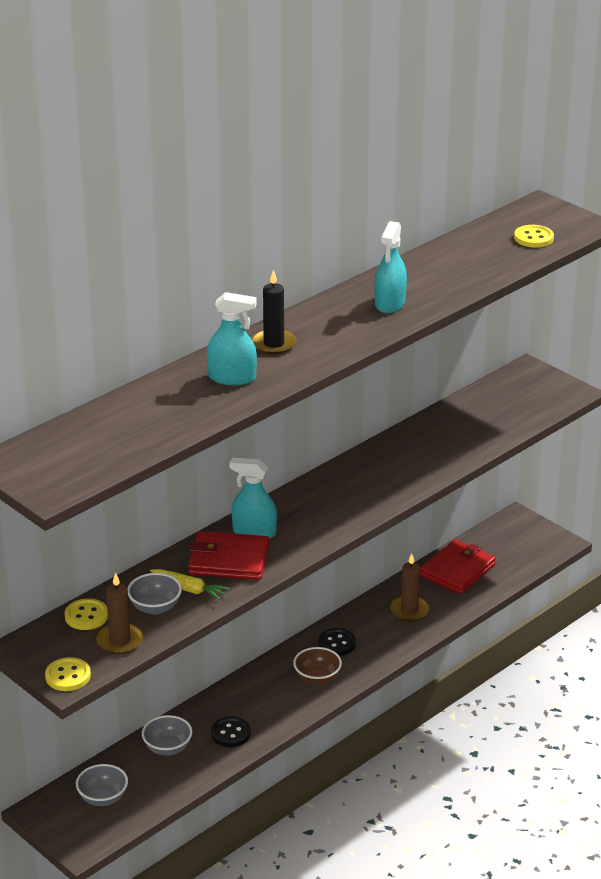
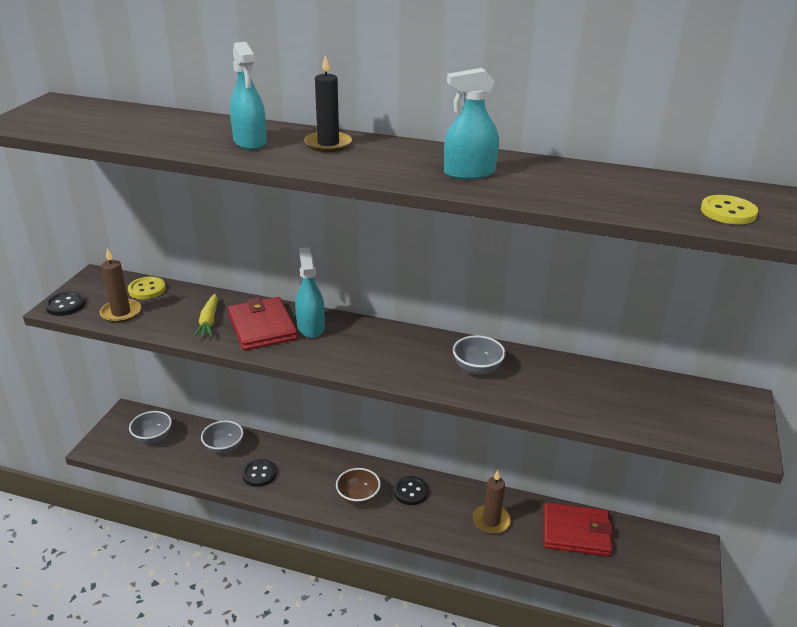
camera: 60 degrees right, 0 degrees up
yellow button [45,657,91,691] -> black button [45,291,85,316]
grey bowl [128,573,182,615] -> grey bowl moved to [453,335,506,375]

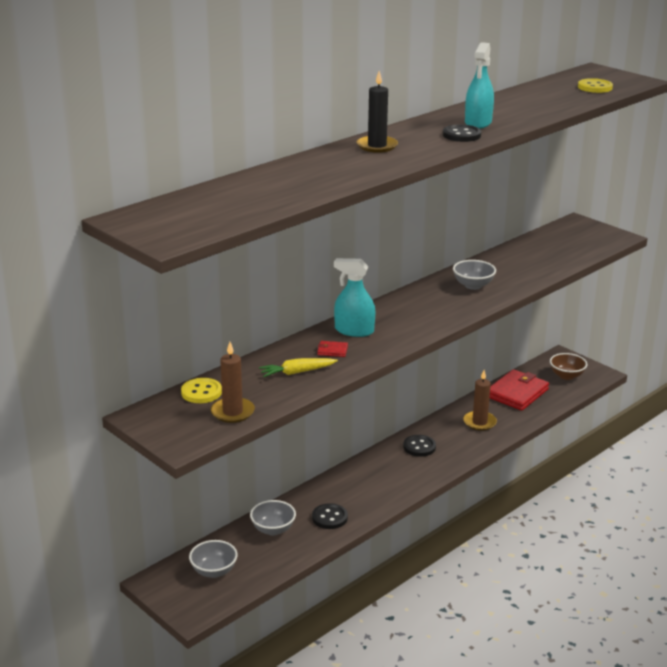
camera: 60 degrees left, 5 degrees down
black button [45,291,85,316] -> black button moved to [443,124,481,142]
yellow carrot [193,294,218,337] -> yellow carrot turned 135 degrees clockwise [259,358,338,377]
red wallet [228,297,298,351] -> red wallet [317,341,348,357], size x0.42
turquoise spray bottle [230,42,267,150] -> none
brown bowl [336,468,381,505] -> brown bowl moved to [550,353,587,380]

